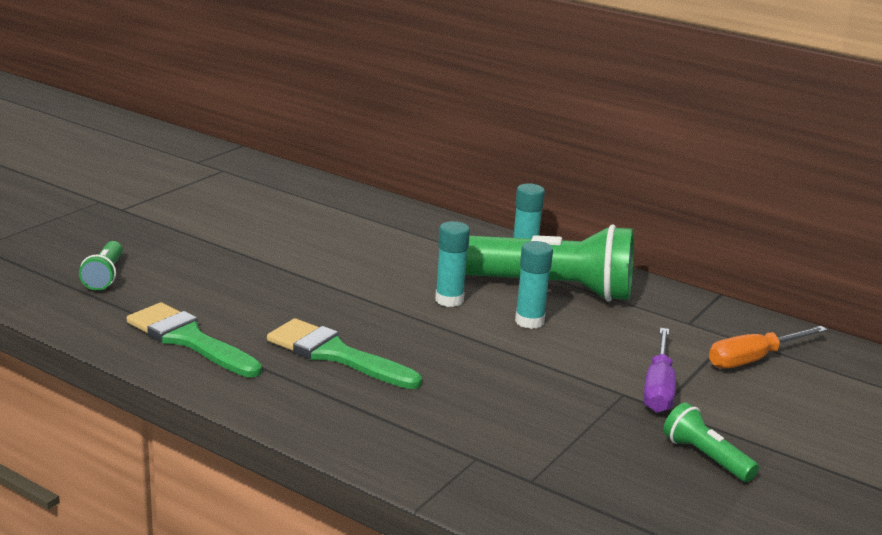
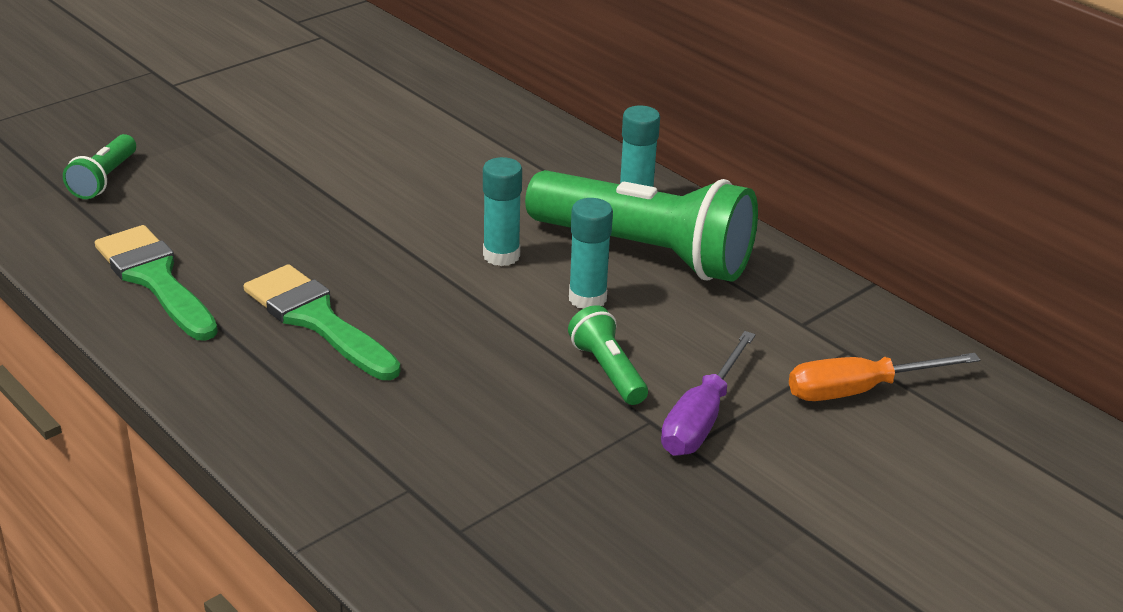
camera: 15 degrees right, 10 degrees up
green flashlight [663,402,759,482] -> green flashlight moved to [568,305,648,405]

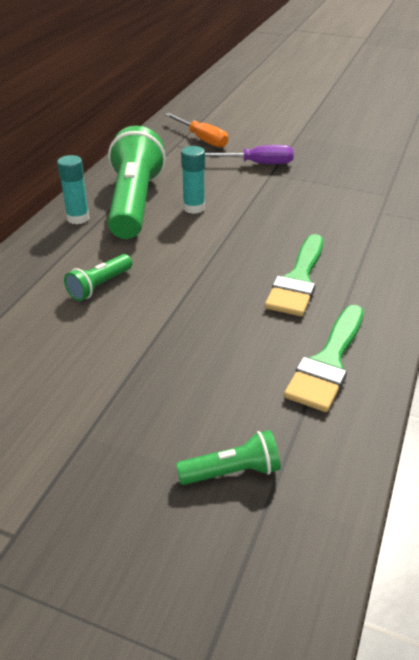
camera: 115 degrees left, 5 degrees up
turquoise glue stick [483,157,522,266] -> none
green flashlight [568,305,648,405] -> green flashlight moved to [64,254,132,301]

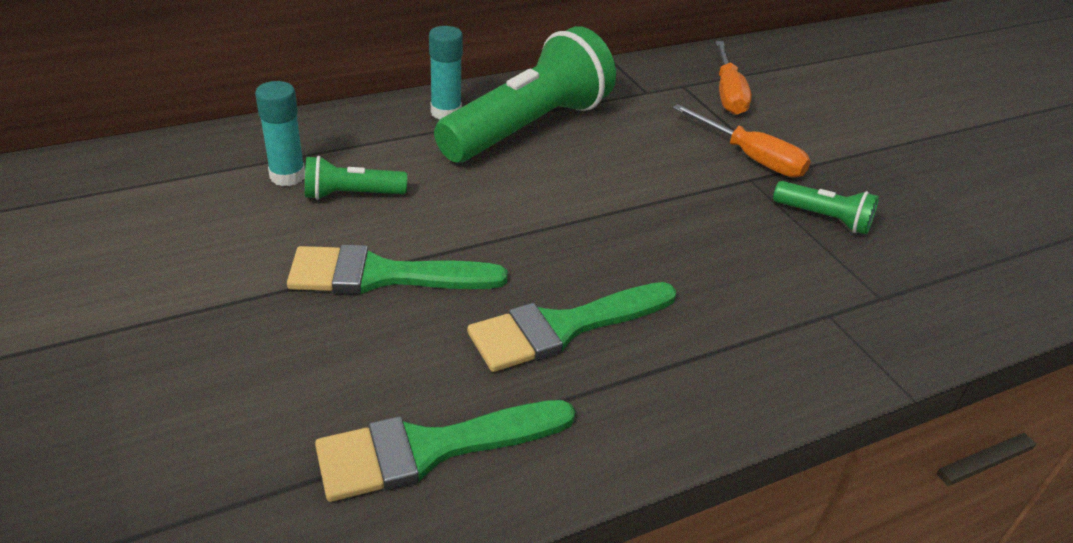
camera: 40 degrees right, 0 degrees up
green flashlight [176,430,281,485] -> green flashlight moved to [773,181,879,235]
turquoise glue stick [181,146,205,214] -> turquoise glue stick moved to [255,81,305,186]
purple screwdriver [205,145,294,164] -> orange screwdriver [673,104,811,178]
none -> green brush [287,244,507,294]

